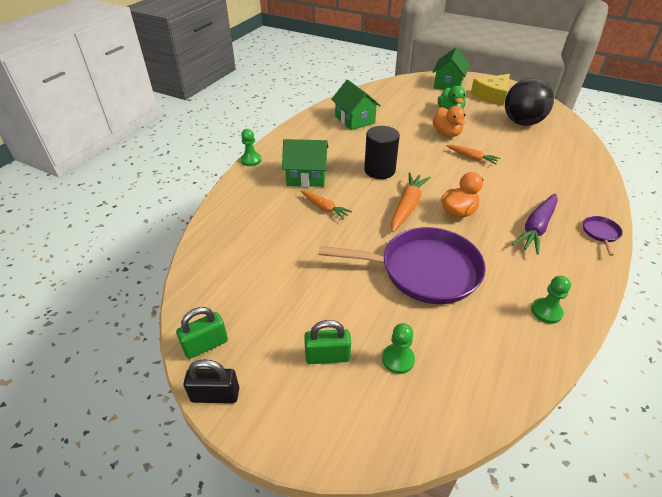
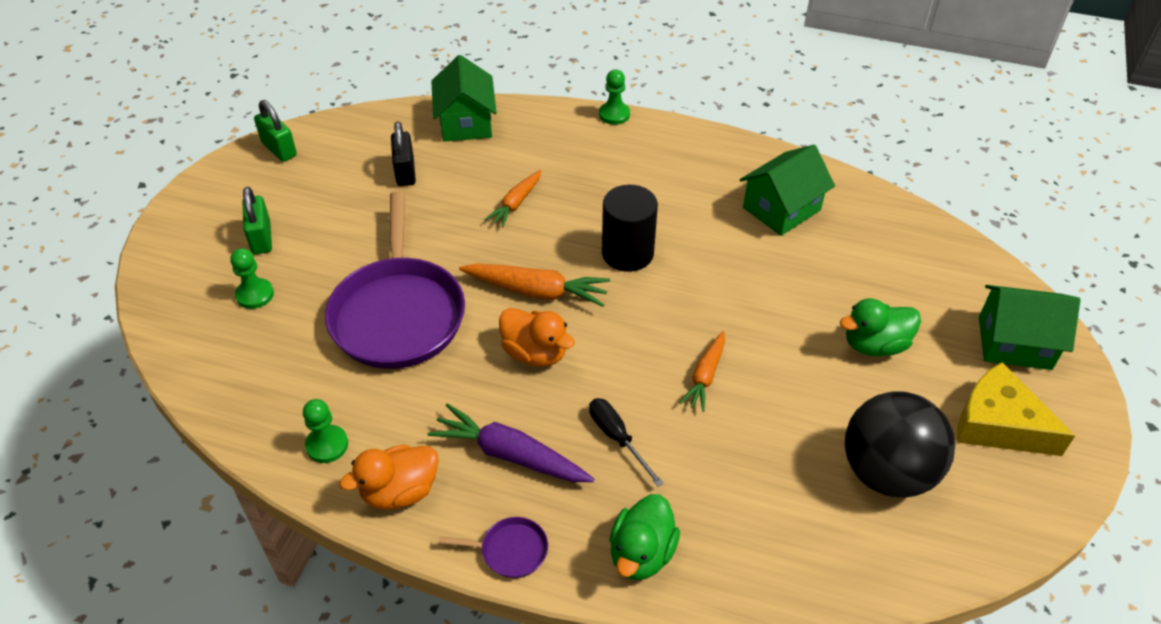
camera: 80 degrees right, 5 degrees up
black padlock [183,359,239,403] -> black padlock moved to [391,121,416,186]
green house [282,139,329,187] -> green house moved to [431,55,497,142]
orange duck [433,106,466,137] -> orange duck moved to [339,445,439,510]
none -> black screwdriver [589,398,664,487]
none -> green duck [609,494,680,580]

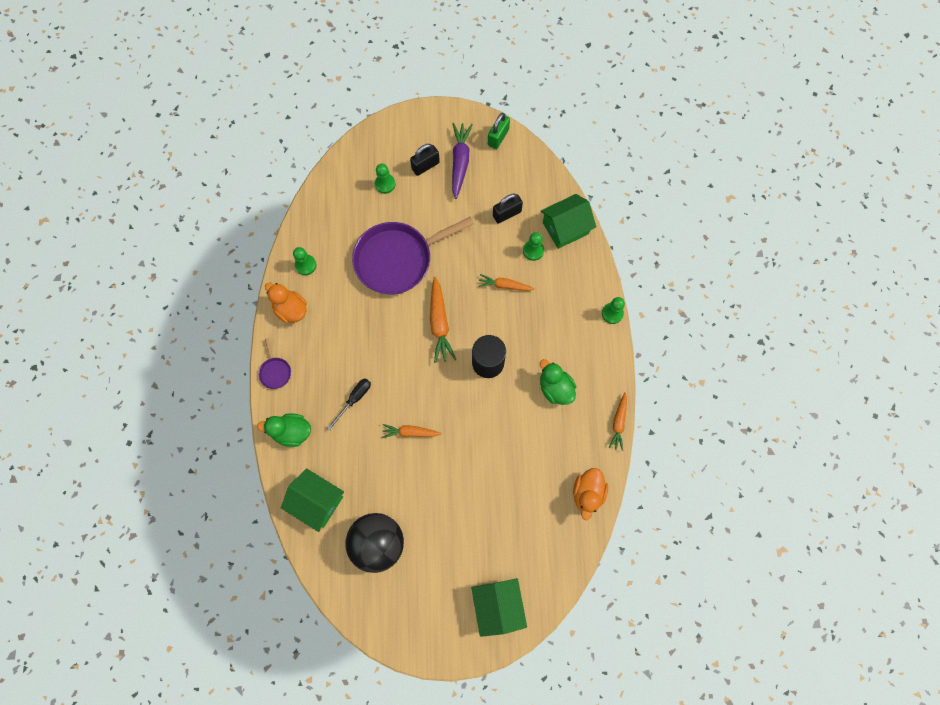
camera: 70 degrees right, 25 degrees up
green padlock [242,187,272,254] -> black padlock [410,144,440,176]
purple carrot [427,403,594,482] -> purple carrot moved to [452,123,473,199]
orange duck [499,308,575,366] -> orange duck moved to [573,468,608,520]
green house [740,145,835,236] -> green house moved to [281,468,344,532]
green duck [840,298,921,356] -> green duck moved to [540,359,576,405]
yellow cheese [957,362,1075,456] -> none
none -> green pawn [523,232,544,261]
none -> orange carrot [609,392,627,451]

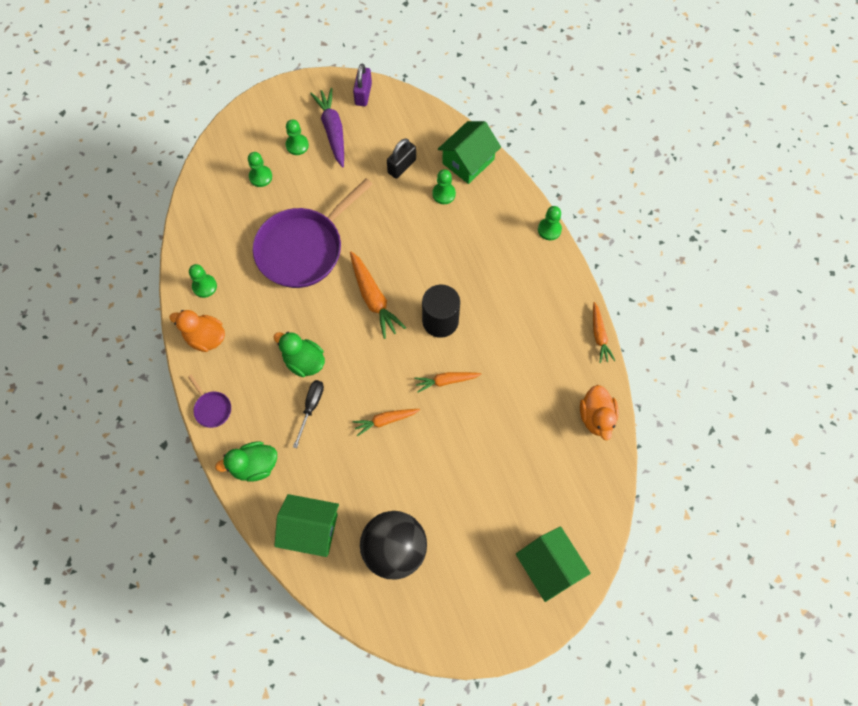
camera: 20 degrees left, 5 degrees down
black padlock [410,144,440,176] -> green pawn [286,120,309,155]
orange carrot [478,274,535,291] -> orange carrot moved to [414,372,481,393]
green padlock [488,113,510,149] -> purple padlock [353,63,372,106]
green duck [540,359,576,405] -> green duck moved to [274,332,325,377]

